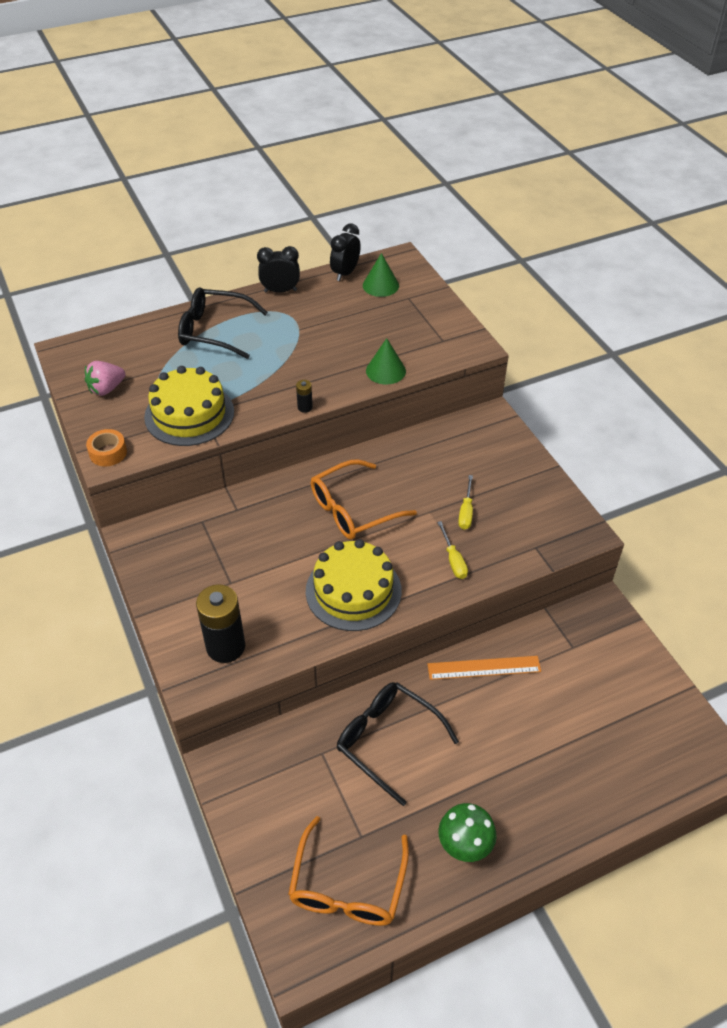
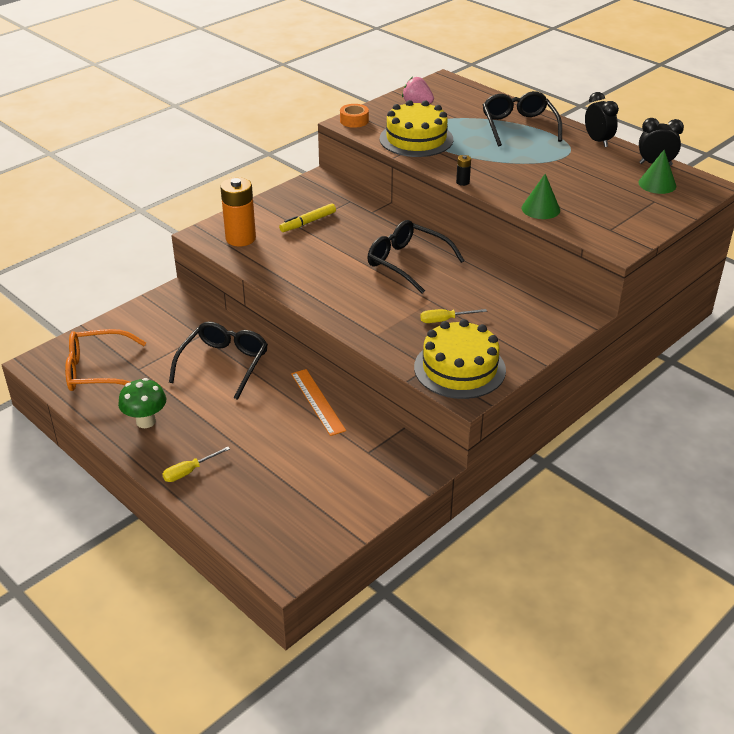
camera: 70 degrees right, 10 degrees down
black battery [196,584,245,663] -> orange battery [220,177,256,246]
yellow cake [306,539,402,631] -> yellow cake moved to [414,319,506,399]
orange glasses [311,459,417,540] -> black glasses [367,220,465,294]
yellow screwdriver [437,521,468,579] -> yellow screwdriver moved to [162,447,230,482]
none -> yellow marker [279,203,336,232]

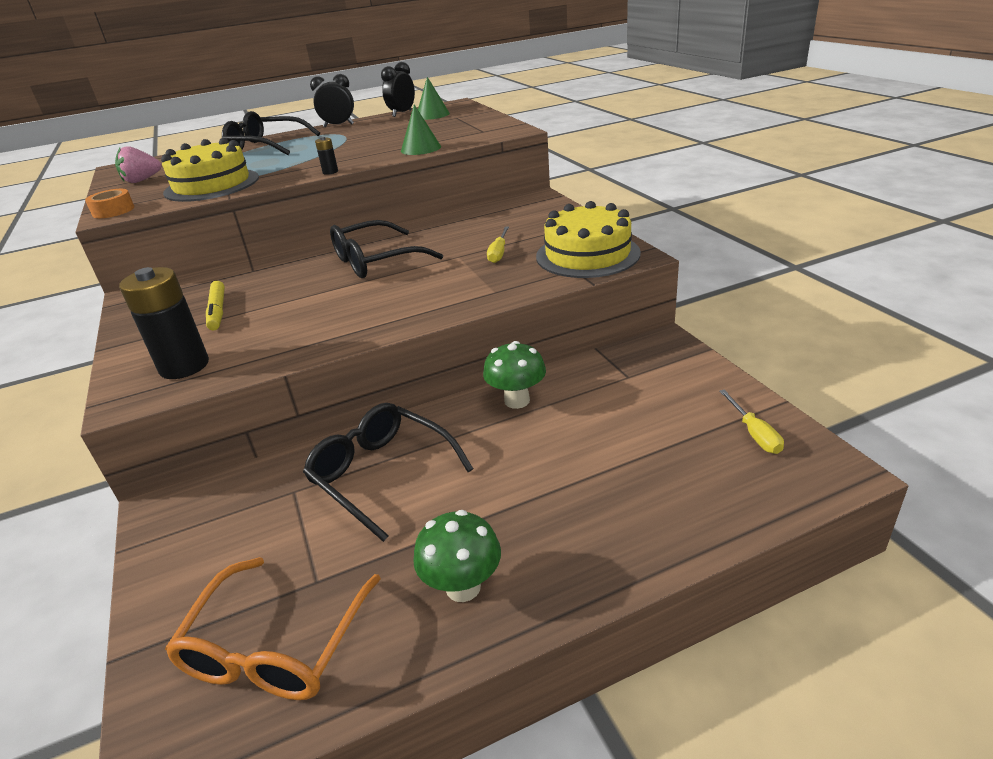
camera: 65 degrees left, 5 degrees down
yellow screwdriver [162,447,230,482] -> yellow screwdriver moved to [719,389,784,454]
orange battery [220,177,256,246] -> black battery [119,267,209,379]
orange ruler [291,369,346,436] -> green mushroom [483,341,546,409]

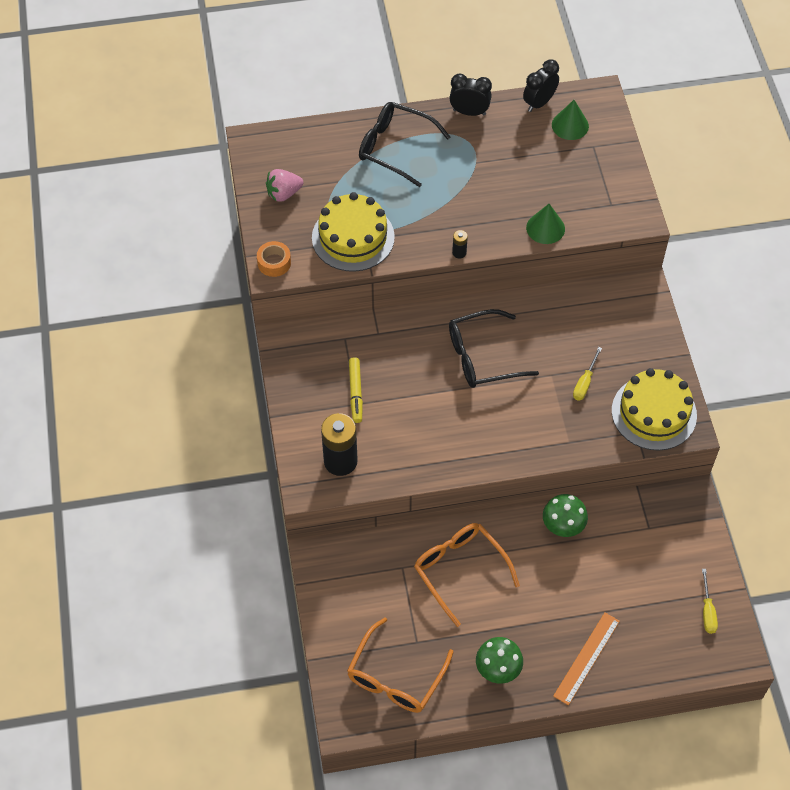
camera: 10 degrees right, 25 degrees up
black glasses [303,403,473,542] -> orange glasses [414,523,520,627]
none -> orange ruler [553,613,620,705]

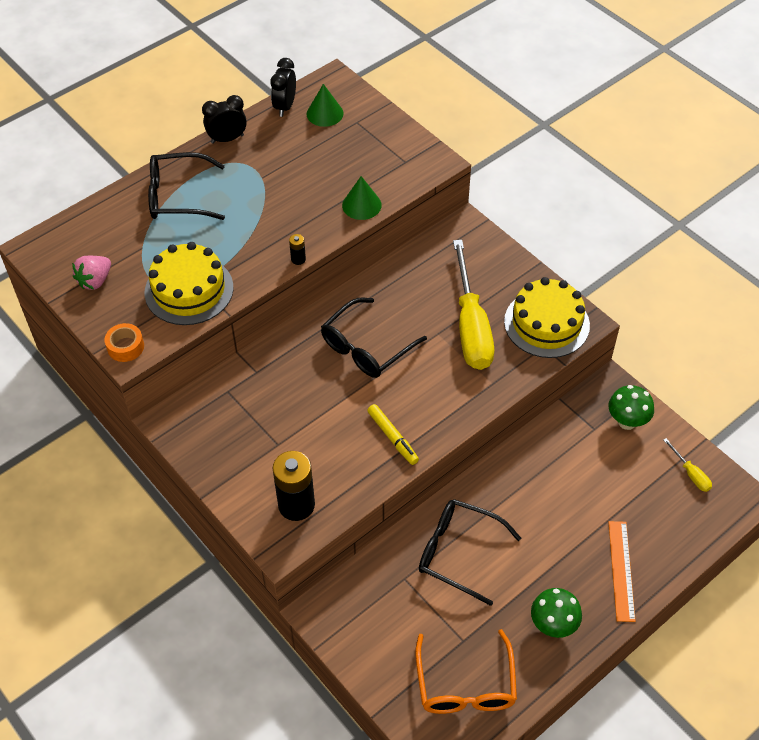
camera: 30 degrees left, 5 degrees down
yellow marker [349,357,363,423] -> yellow marker moved to [367,404,419,465]
orange glasses [414,523,520,627] -> black glasses [419,499,521,606]
green mushroom [543,494,588,537] -> green mushroom moved to [608,385,654,430]
yellow screwdriver [573,347,602,401] -> yellow screwdriver [453,240,494,370], size x2.41

